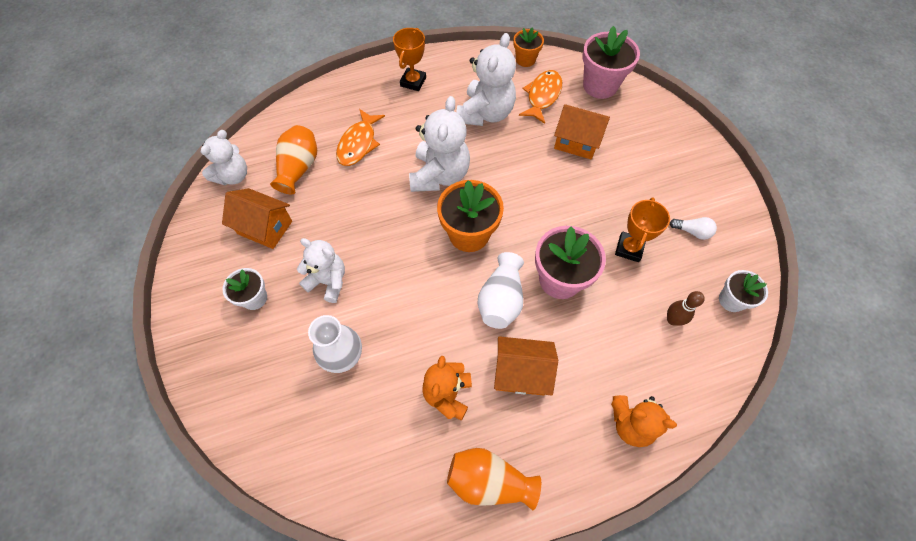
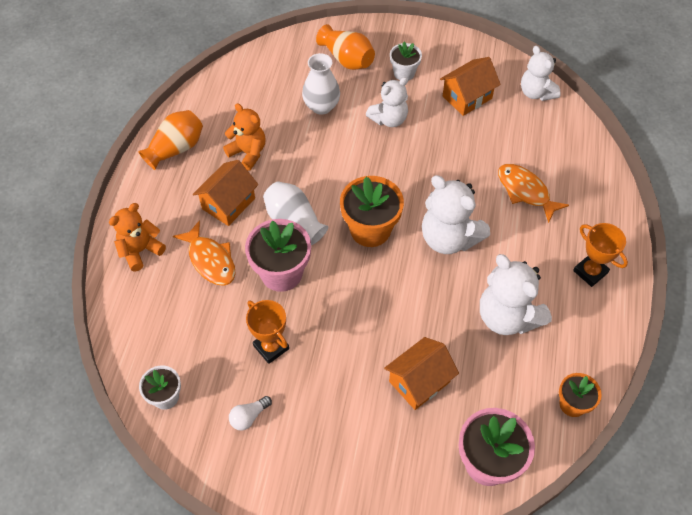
camera: 120 degrees right, 5 degrees down
orange vase [270,125,317,194] -> orange vase moved to [316,24,375,70]
orange fish [519,70,562,124] -> orange fish moved to [173,220,236,286]
brown bowling pin [667,291,705,326] -> none

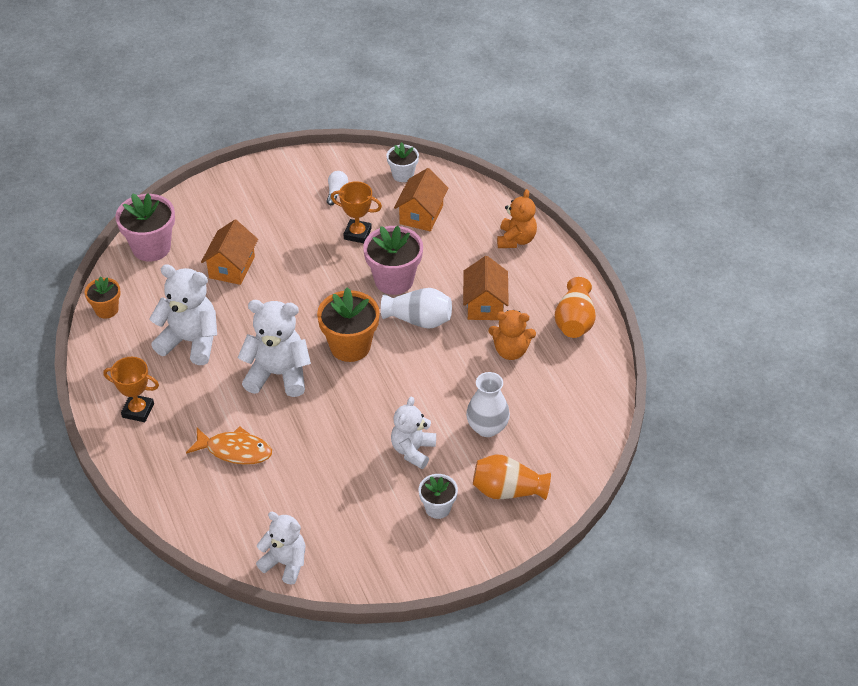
camera: 145 degrees right, 10 degrees down
orange fish [173,220,236,286] -> none
orange house [440,57,501,116] -> orange house moved to [394,168,448,231]

